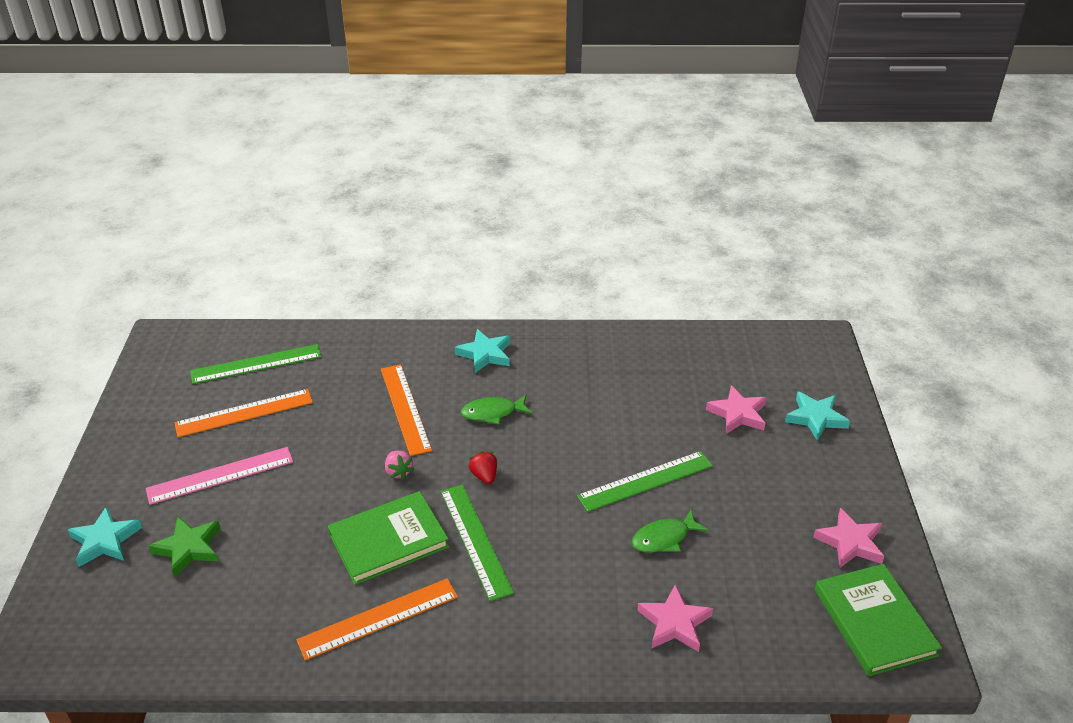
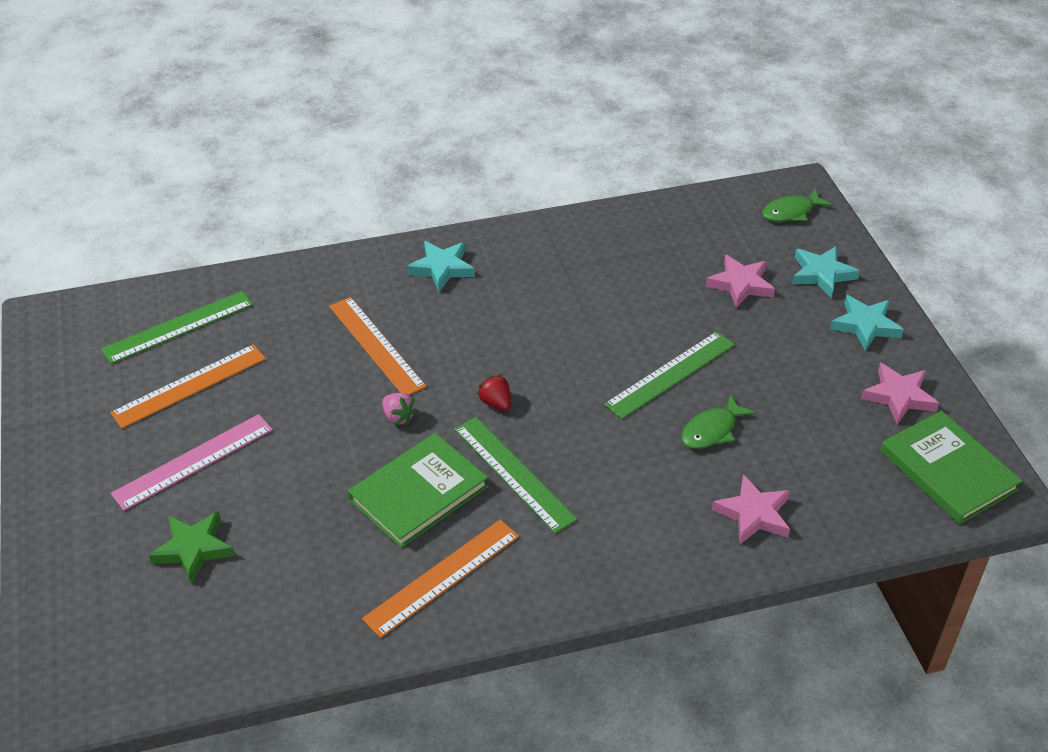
camera: 15 degrees left, 5 degrees up
turquoise star [68,506,142,567] -> turquoise star moved to [830,295,904,351]
green fish [461,395,532,425] -> green fish moved to [762,189,832,222]

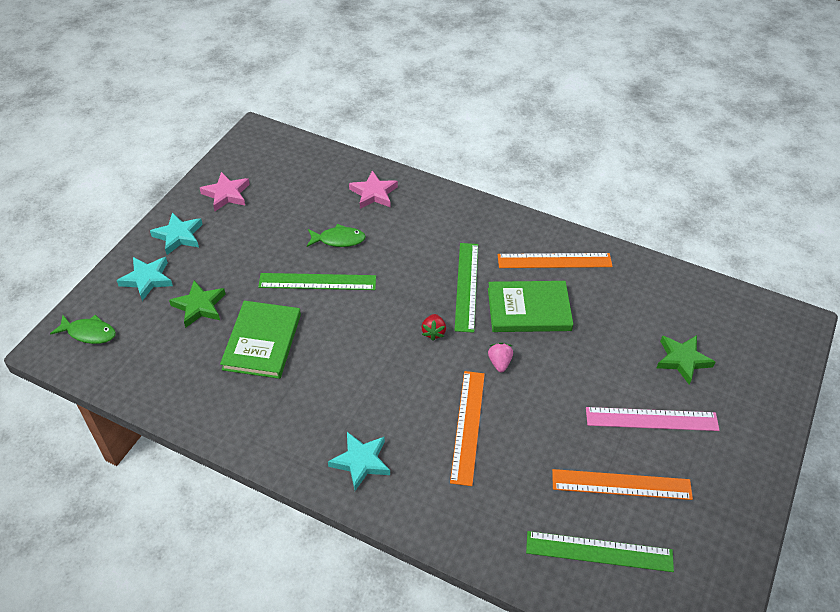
camera: 140 degrees left, 5 degrees up
pink star [706,255,775,308] -> green star [169,280,225,328]
green book [880,411,1022,524] -> green book moved to [220,301,301,379]

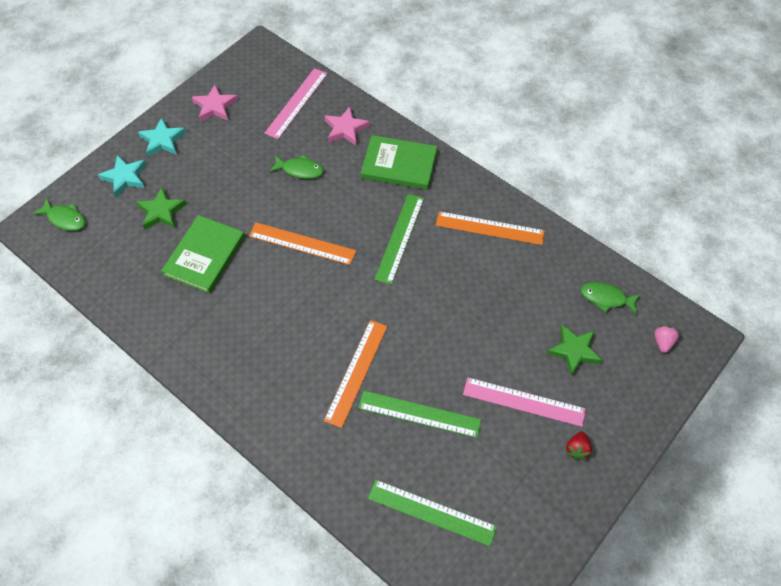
camera: 15 degrees right, 10 degrees up
green ruler [258,273,376,290] -> green ruler moved to [358,391,481,438]
turquoise star [328,432,390,491] -> none
red strawberry [421,314,446,341] -> red strawberry moved to [566,432,592,460]
green book [488,281,573,332] -> green book moved to [361,135,437,190]
pink strawberry [488,343,513,372] -> pink strawberry moved to [654,325,680,353]
orange ruler [552,469,693,500] -> orange ruler moved to [249,222,356,265]
none -> pink ruler [264,68,328,139]
none -> green fish [581,282,641,314]

